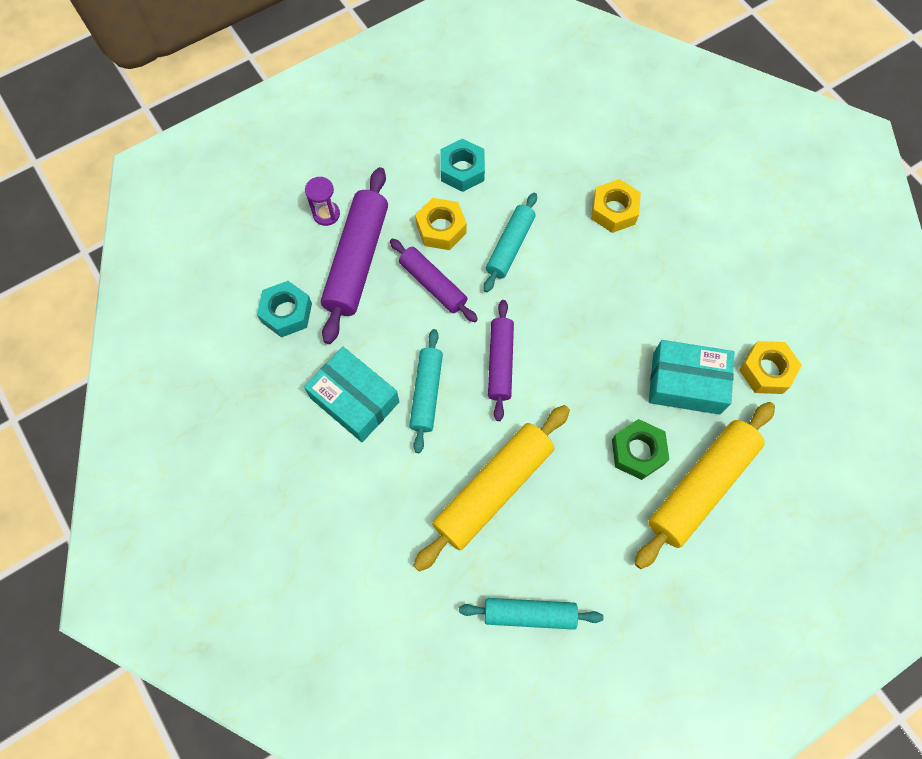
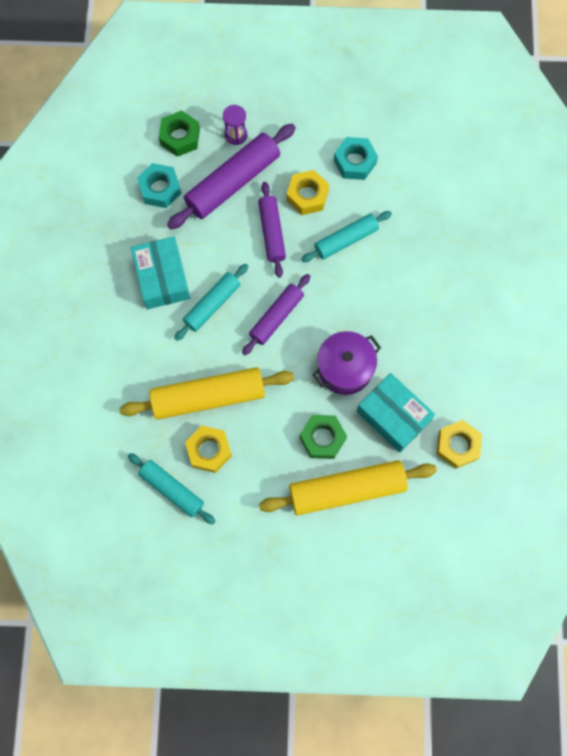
camera: 35 degrees right, 5 degrees up
yellow nut [591,179,641,233] -> yellow nut moved to [185,426,232,473]
none -> green nut [159,110,200,157]
none -> purple pot [313,331,381,395]

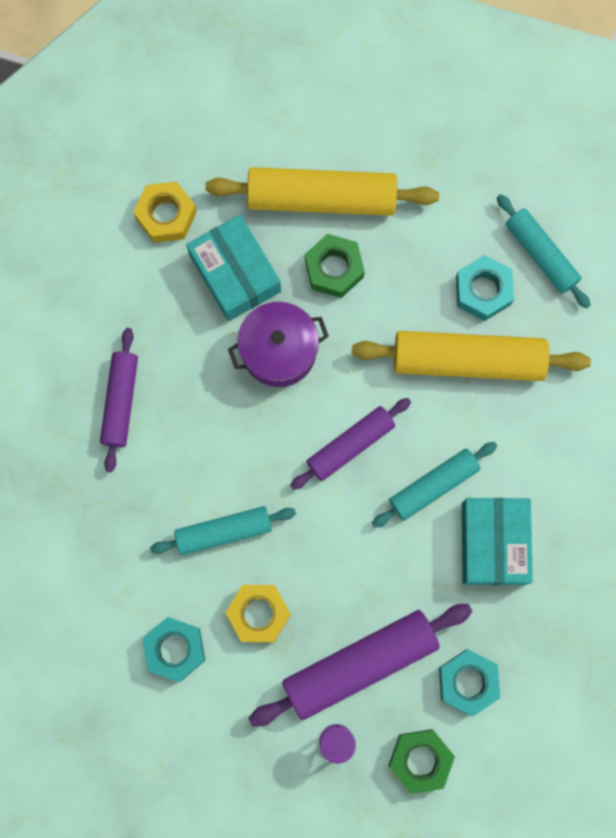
camera: 165 degrees left, 5 degrees up
yellow nut [185,426,232,473] -> turquoise nut [456,255,514,321]
purple rolling pin [258,182,286,278] -> purple rolling pin moved to [100,328,138,472]

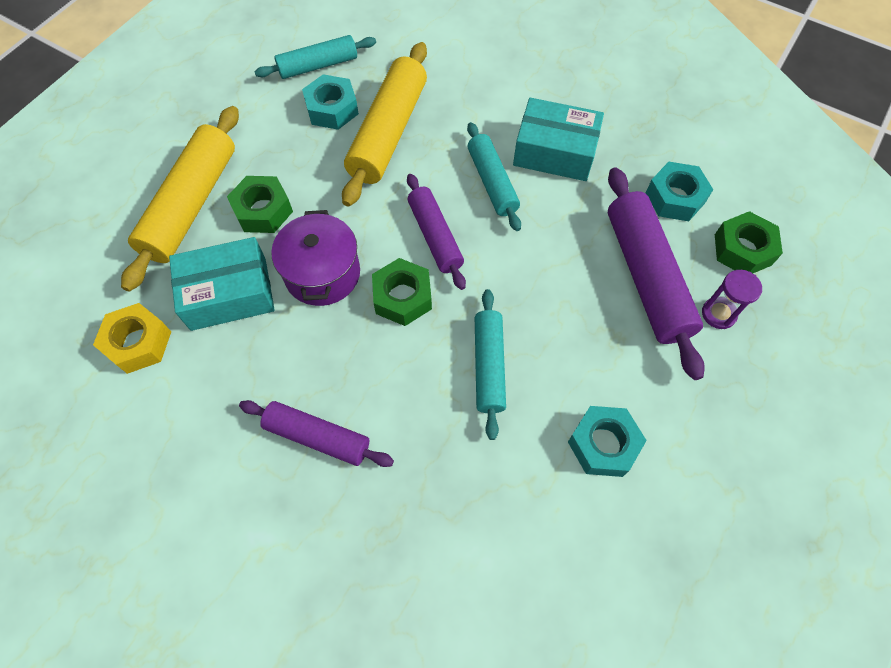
camera: 75 degrees left, 15 degrees down
yellow nut [226,585,291,643] -> none
none -> green nut [372,258,432,326]

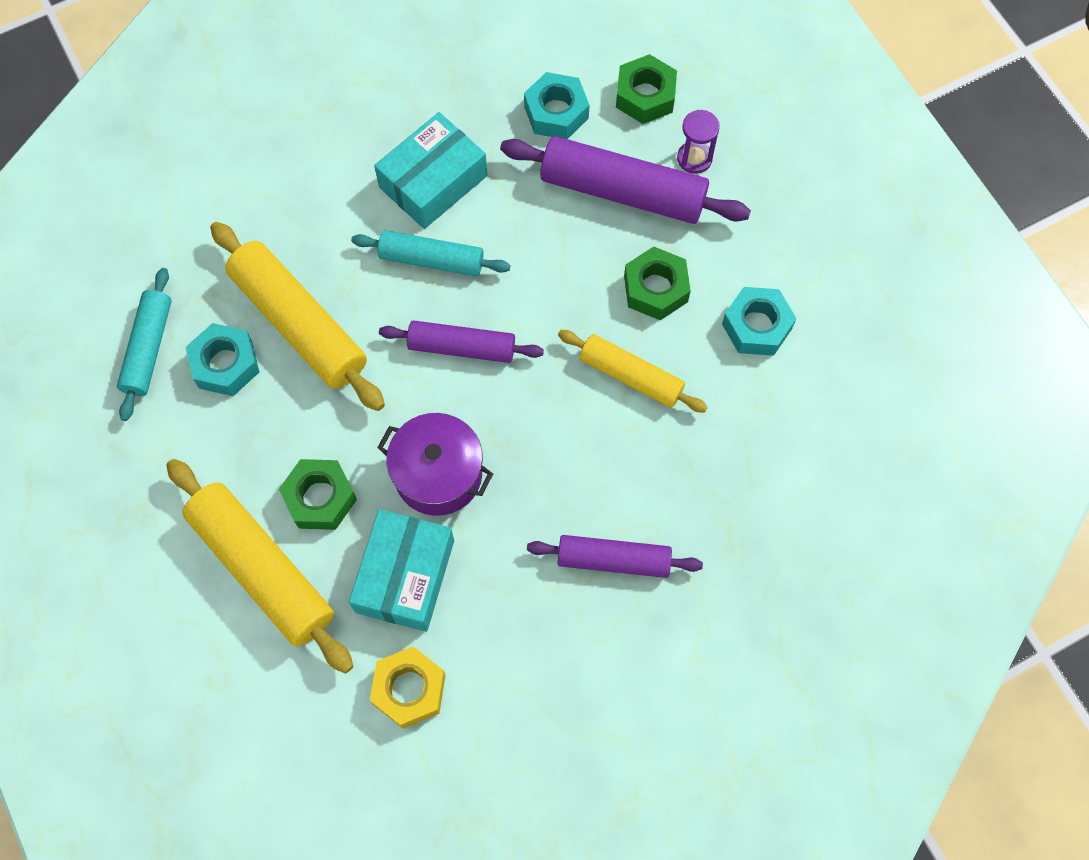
camera: 60 degrees left, 5 degrees up
purple rolling pin [239,400,394,467] -> purple rolling pin turned 45 degrees clockwise [527,535,703,578]
green nut [372,258,432,326] -> green nut moved to [624,246,691,320]
turquoise rolling pin [475,289,506,440] -> yellow rolling pin [558,330,708,413]

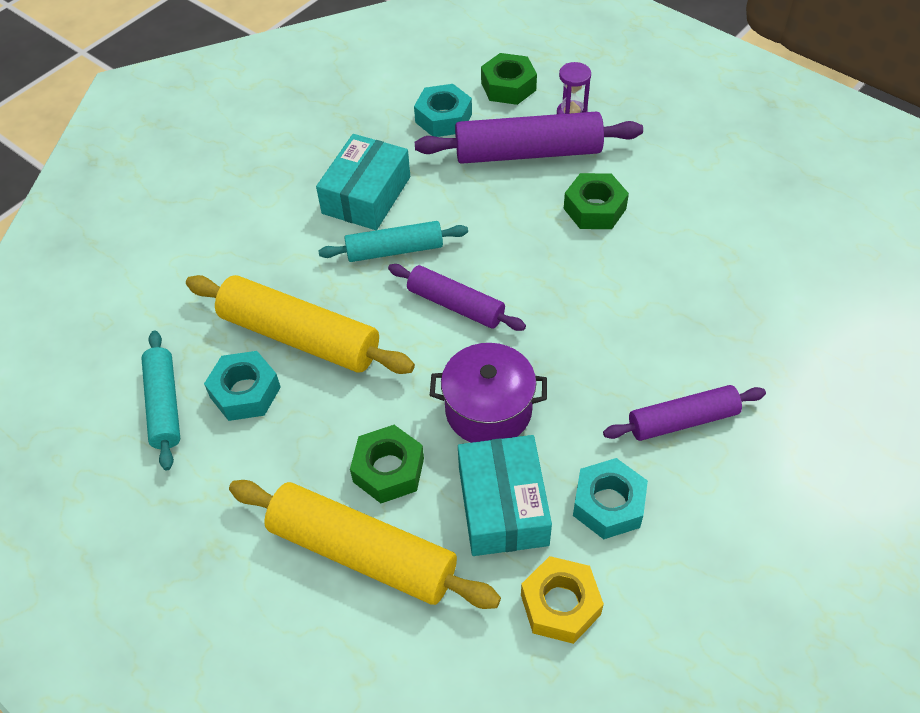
camera: 20 degrees left, 15 degrees down
purple rolling pin [379,320,544,363] -> purple rolling pin turned 45 degrees clockwise [388,264,526,331]
yellow rolling pin [558,330,708,413] -> none
turquoise nut [722,287,797,356] -> turquoise nut moved to [573,458,648,539]

